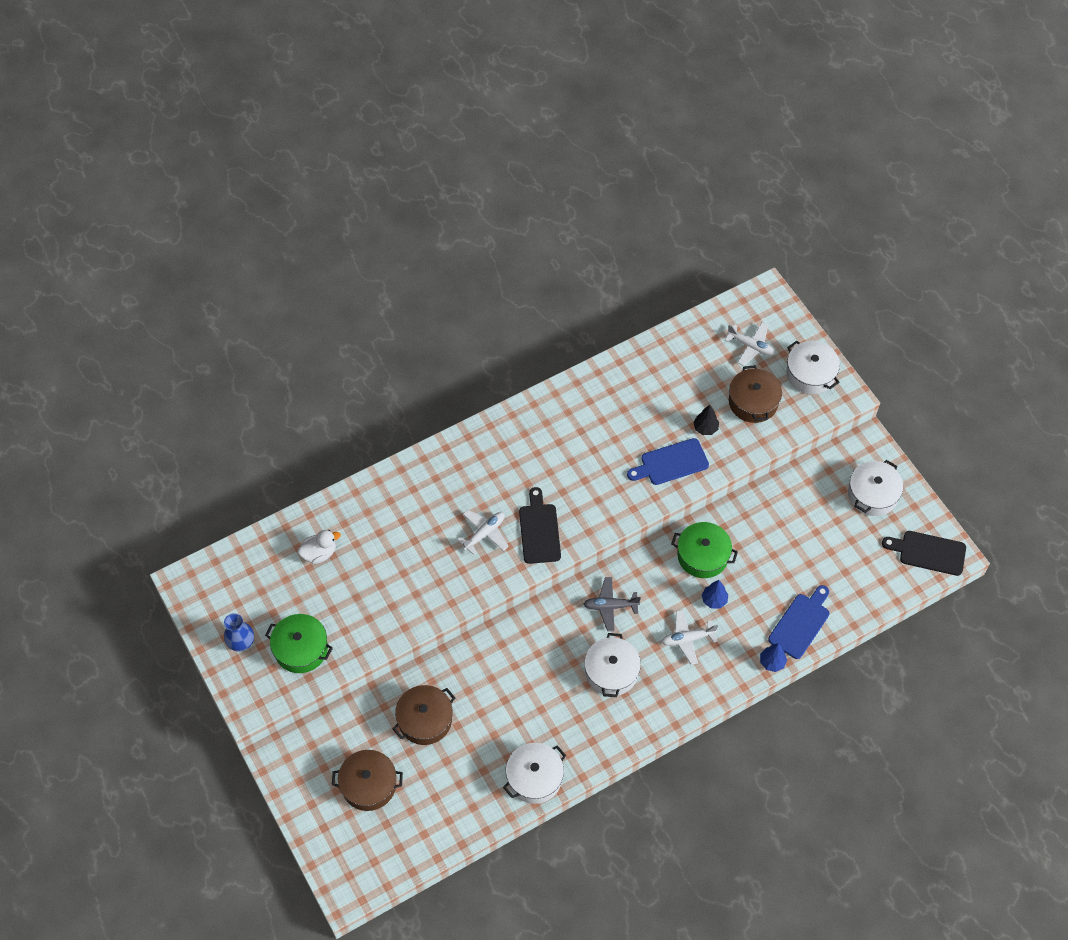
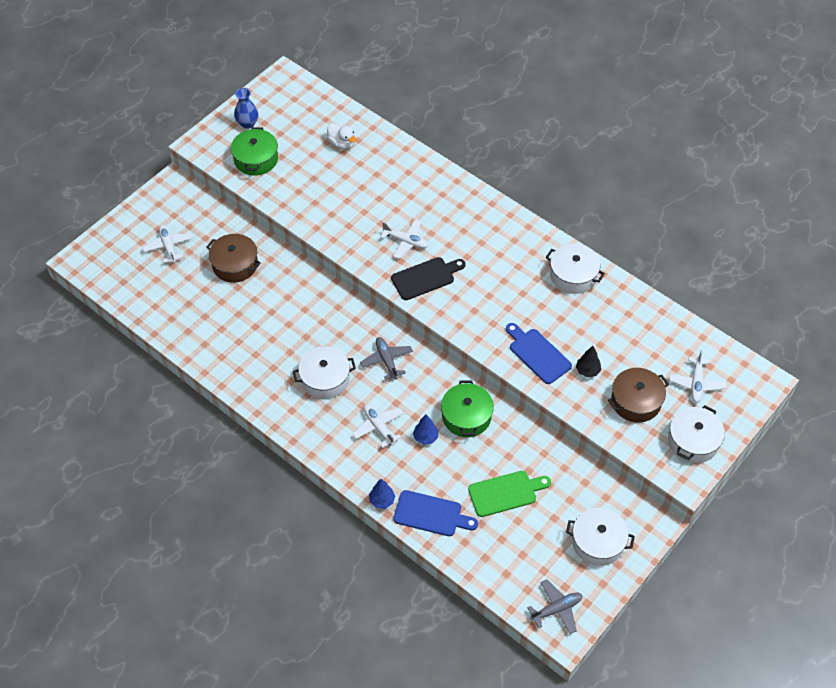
camera: 70 degrees right, 5 degrees down
brown pot [332,750,403,811] -> white plane [142,225,193,263]
white pot [503,743,566,804] -> white pot moved to [546,243,605,294]
black cutting board [882,531,966,576] -> grey plane [527,579,582,634]
none -> green cutting board [468,471,551,517]

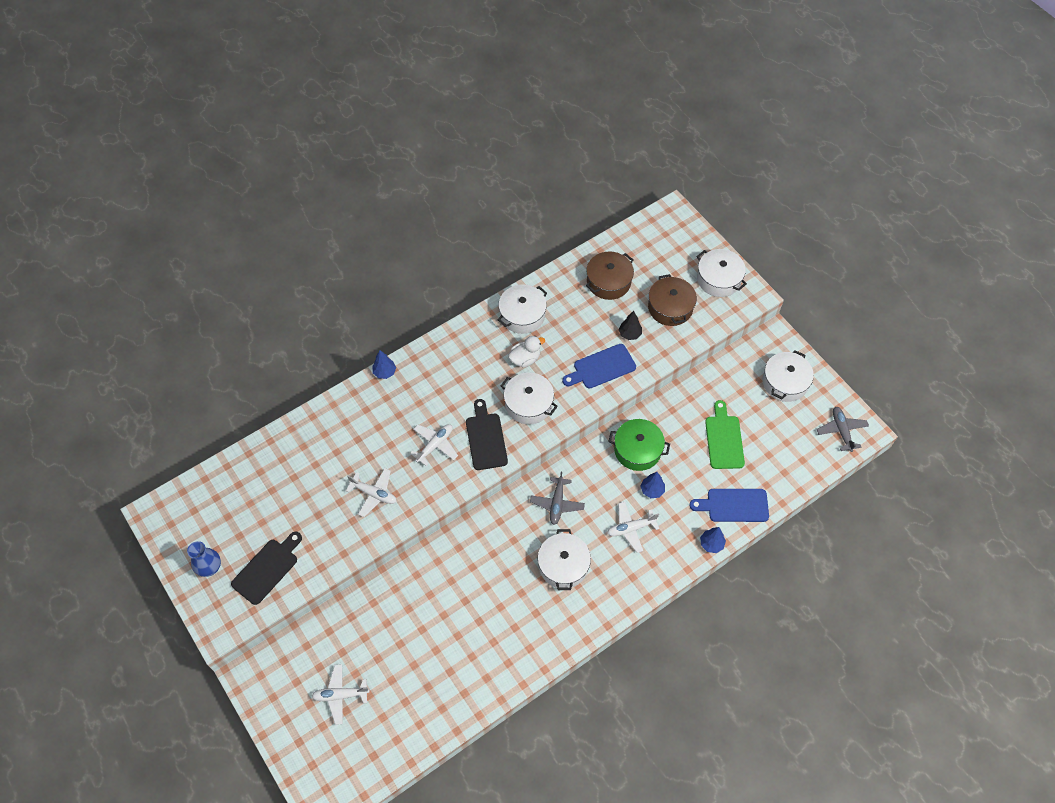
camera: 75 degrees left, 5 degrees up
brown pot [206,234,261,283] -> brown pot moved to [586,251,634,300]
green pot [231,127,278,175] -> black cutting board [231,532,302,605]
white duck [327,123,356,150] -> white duck moved to [508,336,545,368]
grey plane [360,337,413,380] -> grey plane turned 75 degrees counterclockwise [530,472,585,525]
blue cutting board [393,490,478,536] -> blue cutting board turned 120 degrees counterclockwise [689,489,769,522]
white plane [669,350,726,403] -> white plane moved to [346,468,397,517]
none -> blue tree [372,350,396,379]
none -> white pot [501,372,558,424]

